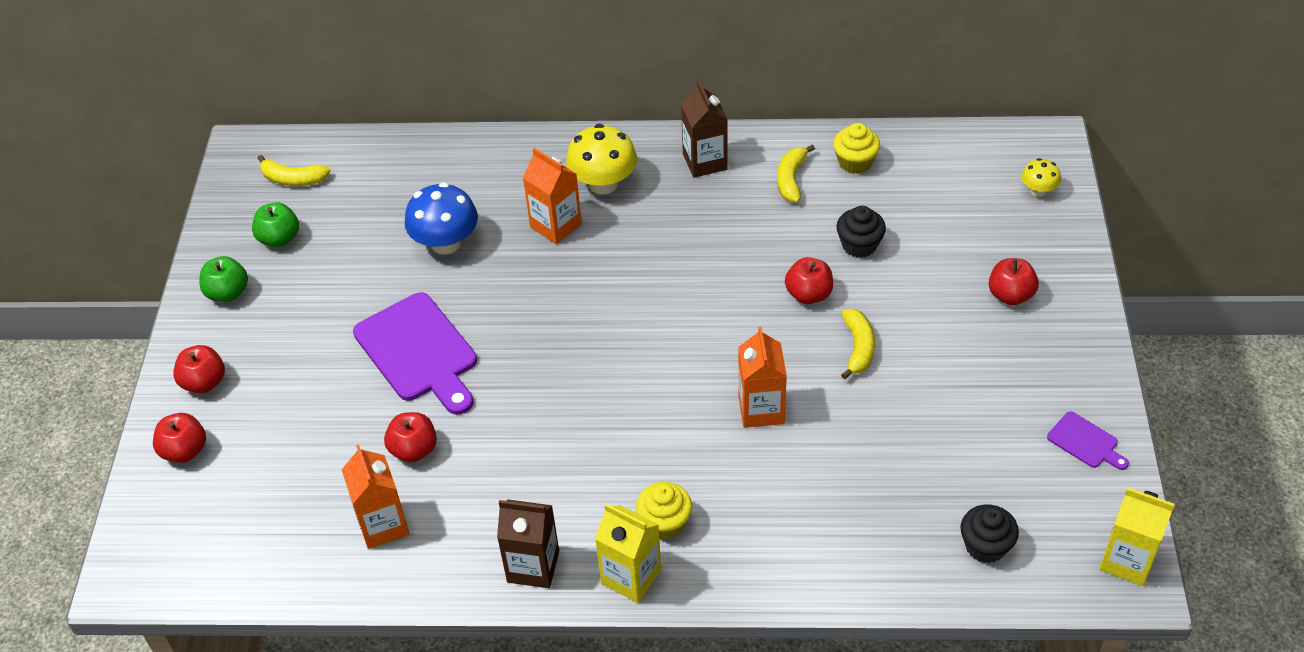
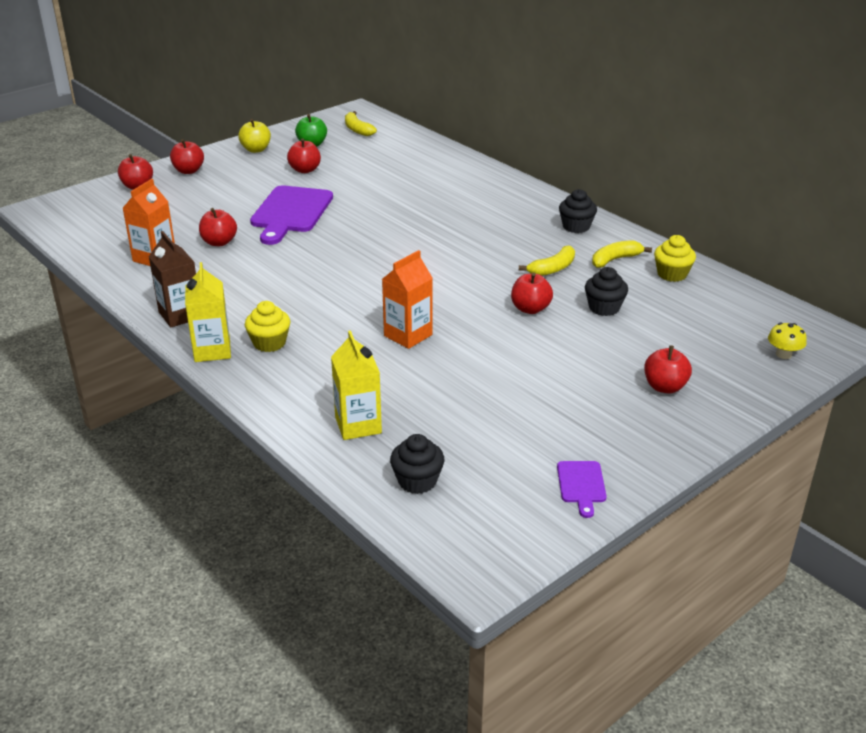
camera: 45 degrees right, 15 degrees down
green apple [199,256,248,302] -> yellow apple [238,119,271,153]
blue mushroom [405,182,478,254] -> none
orange carton [523,148,582,244] -> none
yellow mushroom [566,124,637,195] -> none
brown carton [681,80,728,178] -> black cupcake [559,189,597,233]
yellow banana [841,309,875,379] -> yellow banana moved to [519,245,575,276]
yellow carton [1099,487,1175,586] -> yellow carton moved to [331,331,382,440]
none -> red apple [287,138,321,173]

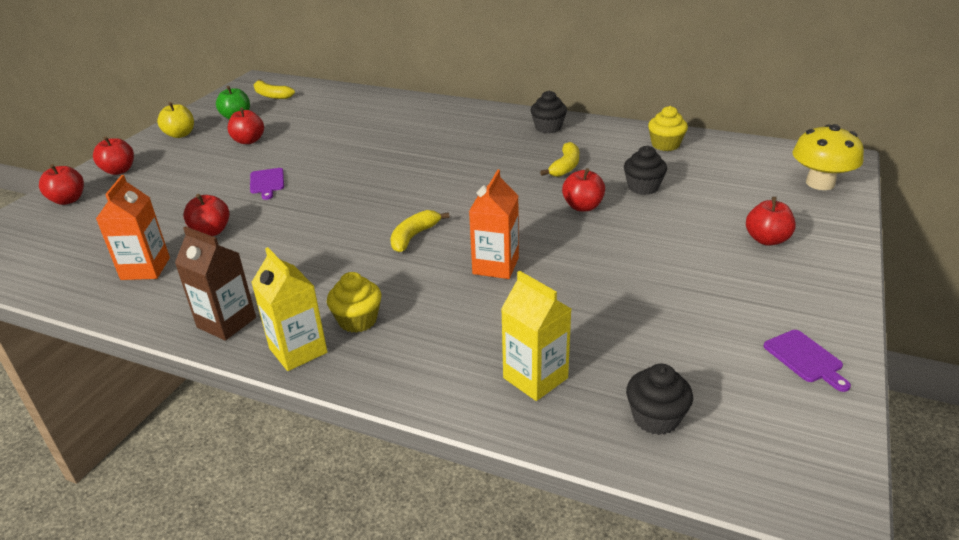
camera: 25 degrees left, 0 degrees up
purple cutting board [250,185,333,245] -> purple cutting board [250,168,284,200], size x0.48
yellow banana [592,240,652,268] -> yellow banana moved to [390,210,449,252]
yellow mushroom [768,323,807,359] -> yellow mushroom [792,124,864,190], size x1.86

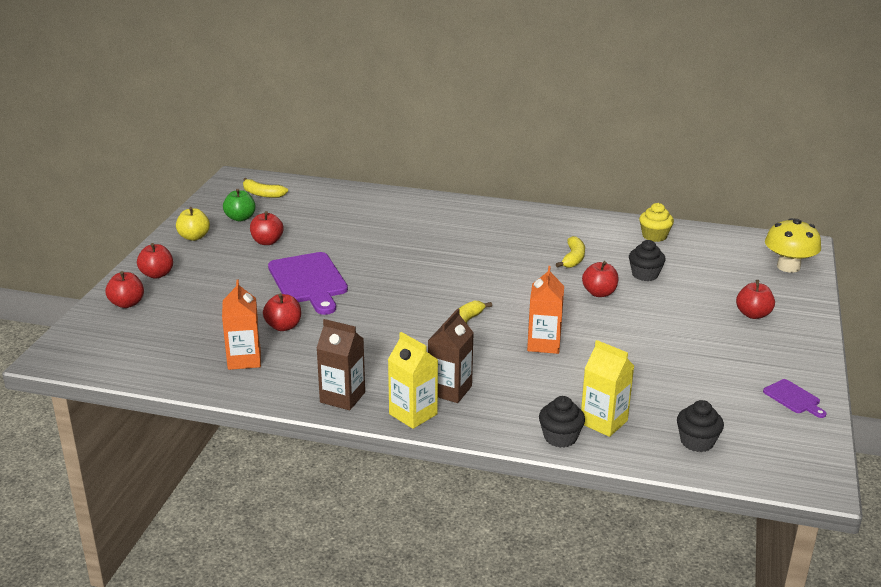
camera: 10 degrees left, 5 degrees down
purple cutting board [250,168,284,200] -> purple cutting board [268,252,348,315], size x2.10
yellow cupcake [327,272,381,333] -> brown carton [428,308,474,403]
black cupcake [531,90,567,134] -> black cupcake moved to [539,396,585,448]

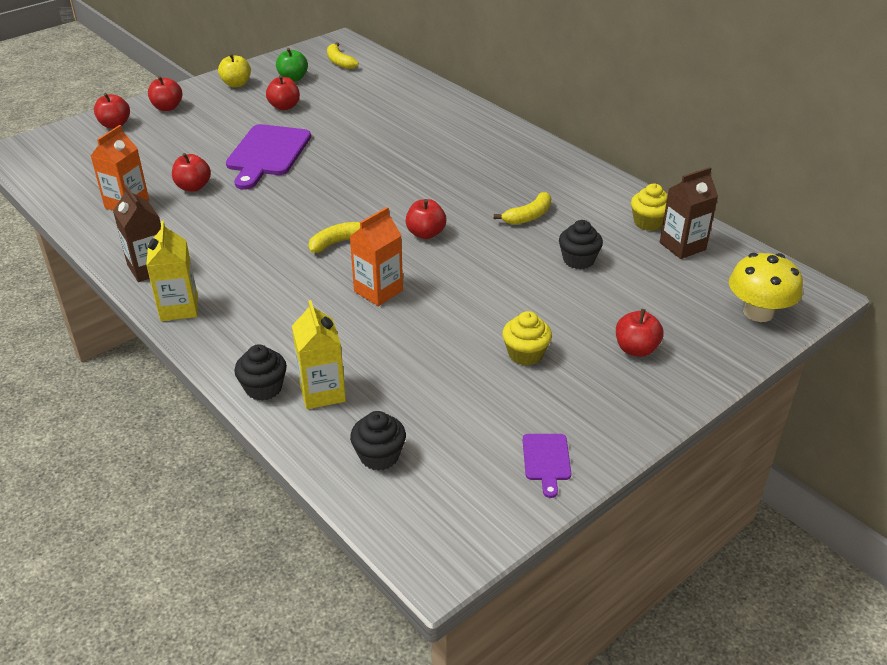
camera: 35 degrees right, 10 degrees up
brown carton [428,308,474,403] -> brown carton moved to [660,167,718,259]
red apple [582,261,618,297] -> red apple moved to [406,199,446,239]
none -> yellow cupcake [502,311,552,366]

